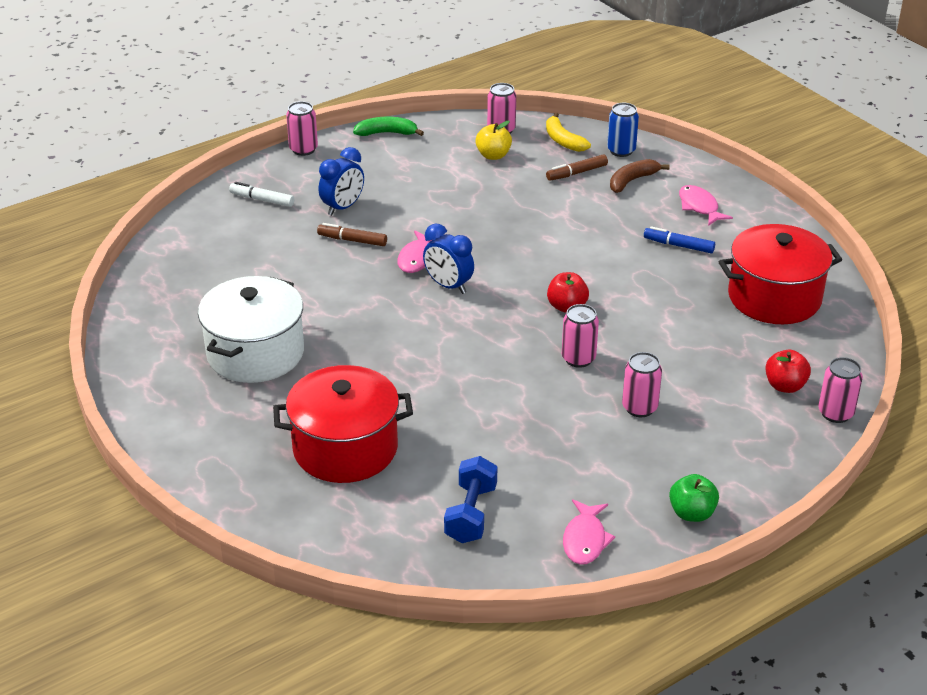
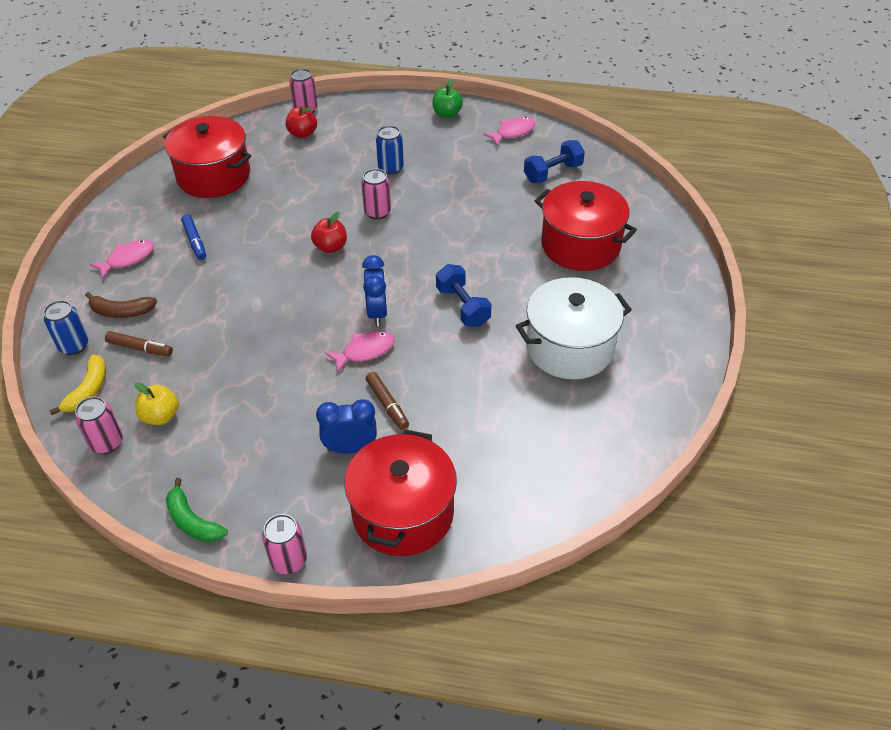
camera: 135 degrees left, 10 degrees up
white marker [229,182,294,207] -> red pot [344,429,457,556]
pink can [622,352,662,417] -> blue can [376,125,404,175]
pink fish [679,185,733,226] -> pink fish turned 150 degrees counterclockwise [90,240,154,279]
none -> blue dumbbell [436,264,492,327]

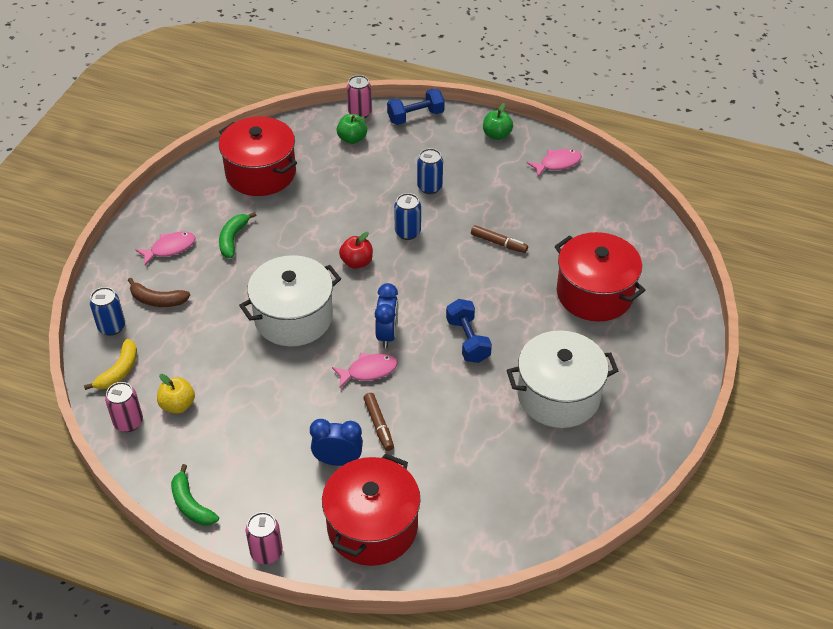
camera: 10 degrees right, 0 degrees up
brown marker [105,331,173,357] -> brown marker moved to [471,225,528,253]
blue marker [181,214,206,260] -> green banana [219,212,256,258]
red apple [286,107,317,138] -> green apple [337,114,367,144]
pink can [361,169,391,220] -> blue can [394,193,421,240]
blue dumbbell [524,140,585,183] -> blue dumbbell moved to [387,89,445,125]
none -> white pot [239,255,341,346]

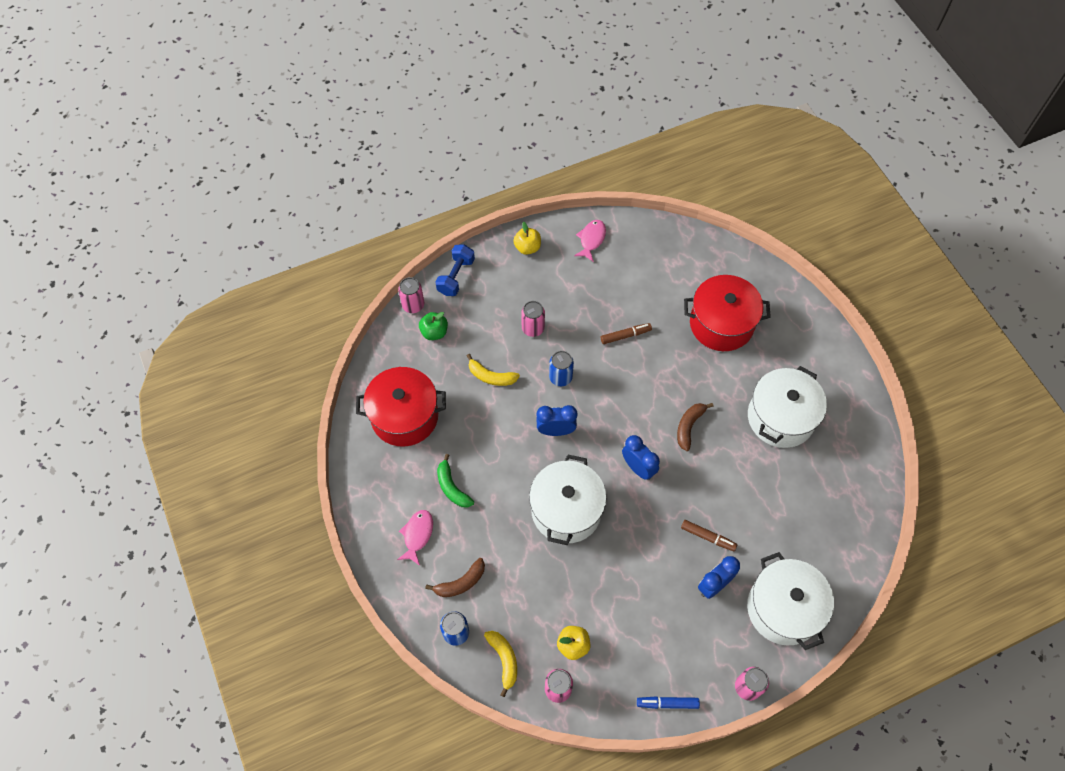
camera: 45 degrees left, 15 degrees up
green banana [171,464,219,526] -> blue marker [637,696,700,709]
red pot [322,453,421,566] -> white pot [747,552,834,650]
pink fish [332,353,397,388] -> none
red apple [339,232,373,269] -> blue clock [536,405,578,436]
blue can [417,148,443,194] -> pink can [521,301,545,337]
blue dumbbell [446,299,492,363] -> brown banana [677,403,714,451]
green apple [483,103,513,140] -> yellow apple [513,222,541,255]
none -> yellow banana [467,354,520,386]

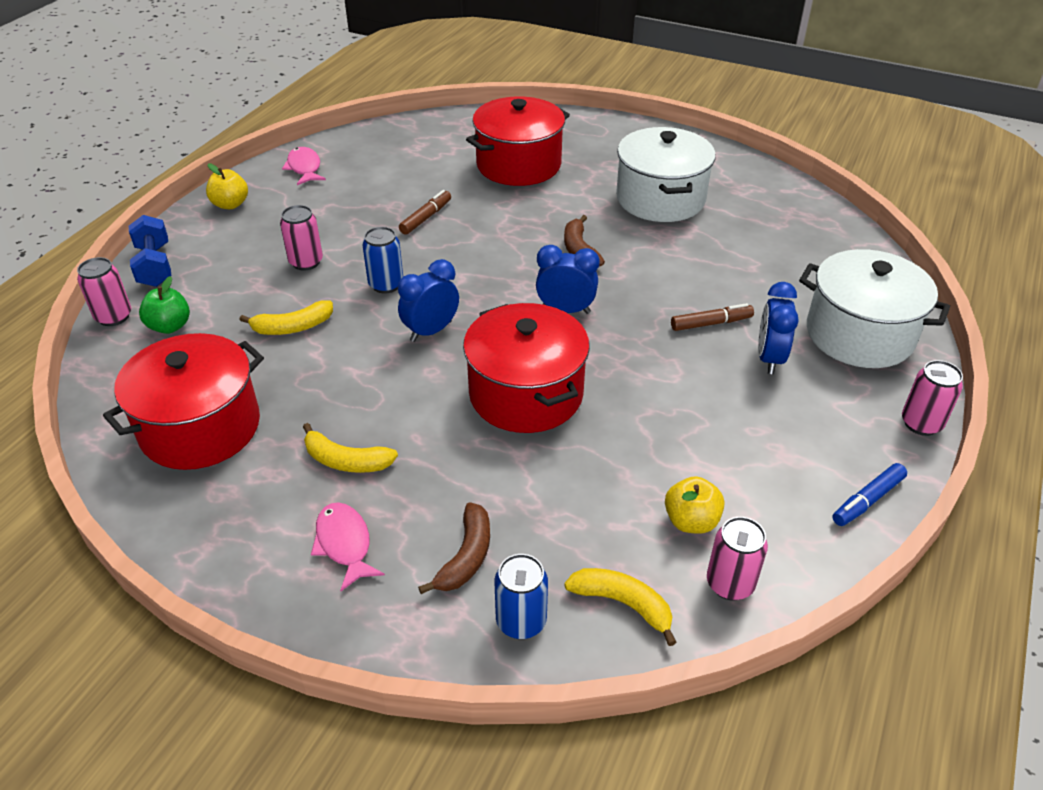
camera: 40 degrees left, 20 degrees down
green banana [437,454,474,508] -> yellow banana [303,423,398,473]
white pot [529,455,606,545] -> red pot [463,303,590,433]

